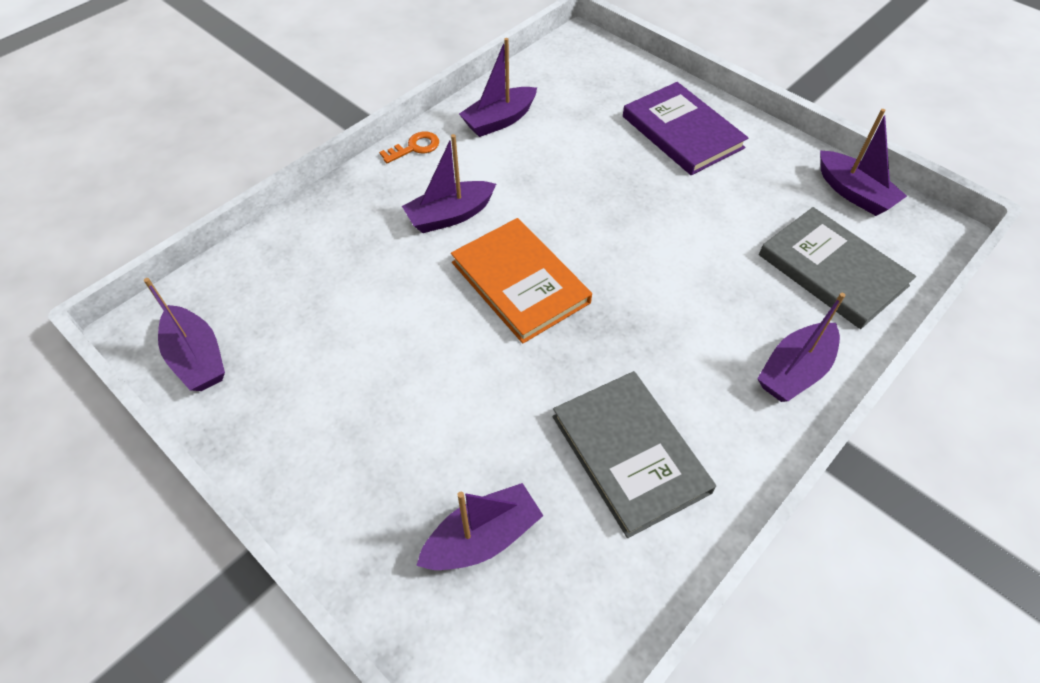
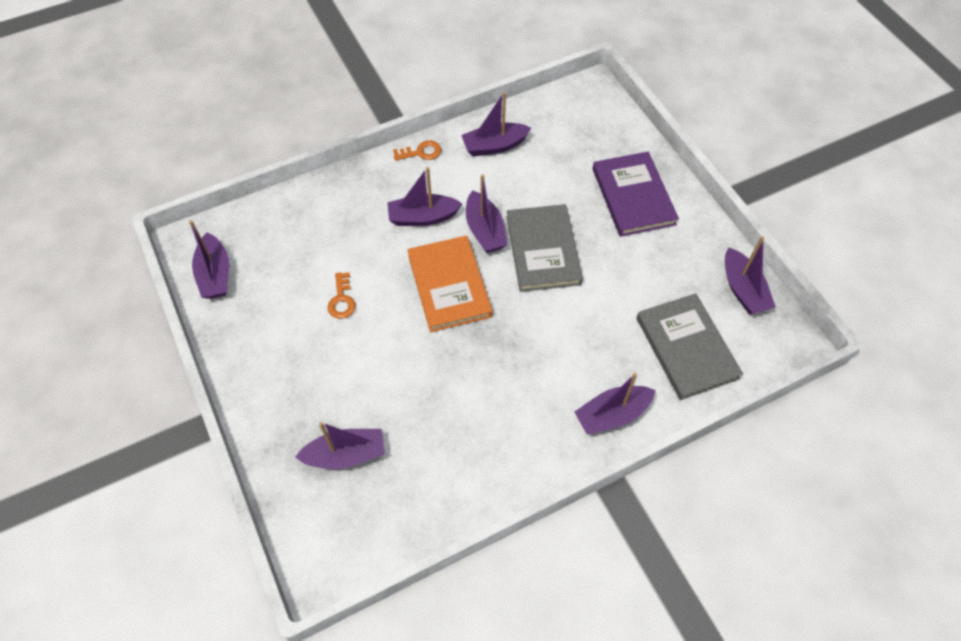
camera: 20 degrees right, 5 degrees up
grey book [552,371,716,538] -> grey book moved to [506,204,583,292]
none -> orange key [328,272,355,319]
none -> purple boat [466,175,508,253]

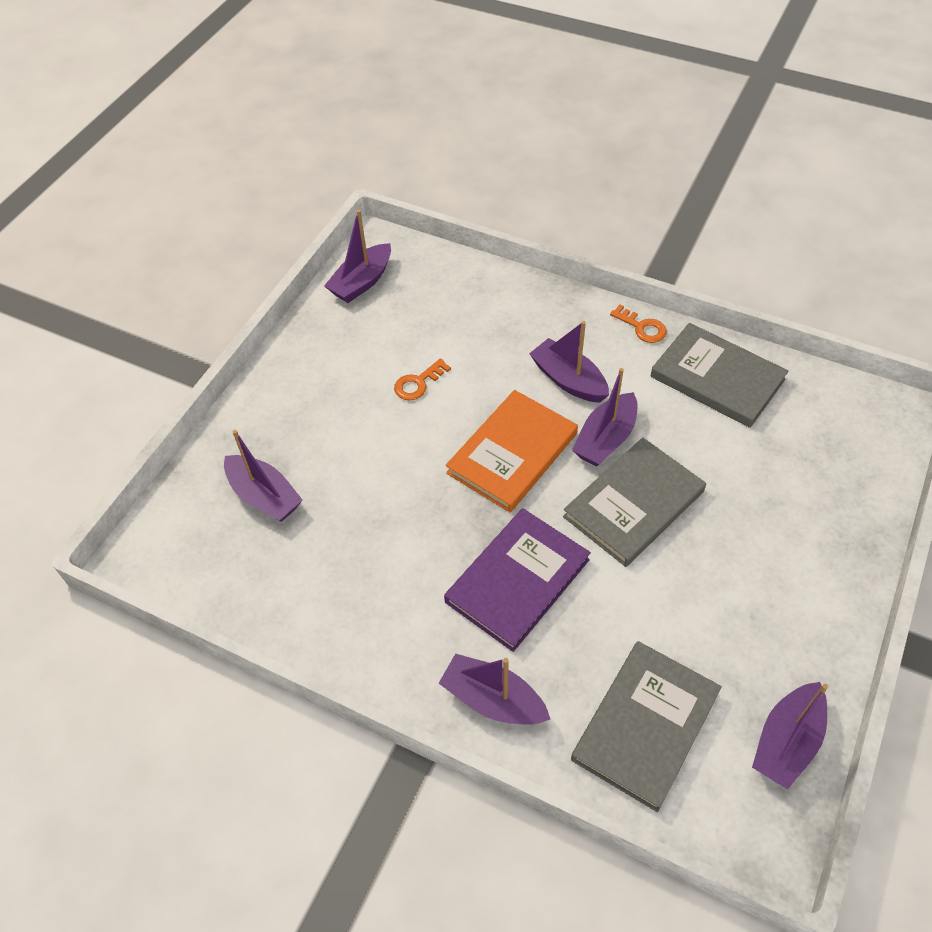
camera: 55 degrees right, 5 degrees down
purple boat [461,92,531,157] -> grey book [650,323,789,428]
purple book [592,152,679,237] -> purple book moved to [444,508,591,652]

